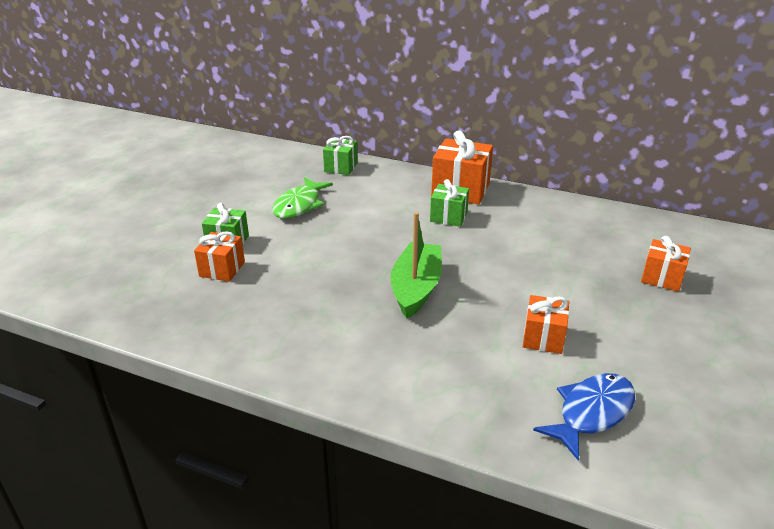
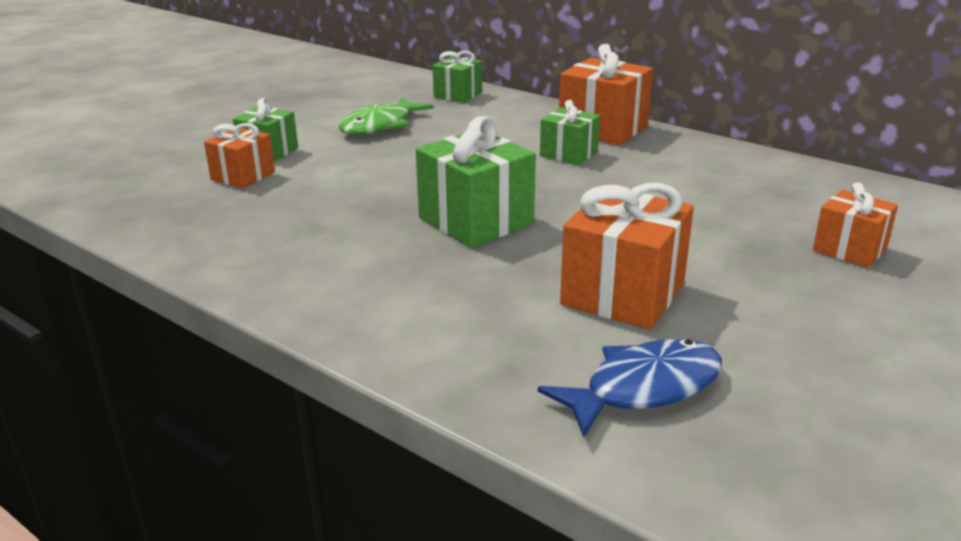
camera: 15 degrees right, 5 degrees down
green boat [391,212,442,319] -> green gift [416,116,536,248]
orange gift [523,295,569,354] -> orange gift [560,183,694,330], size x1.65

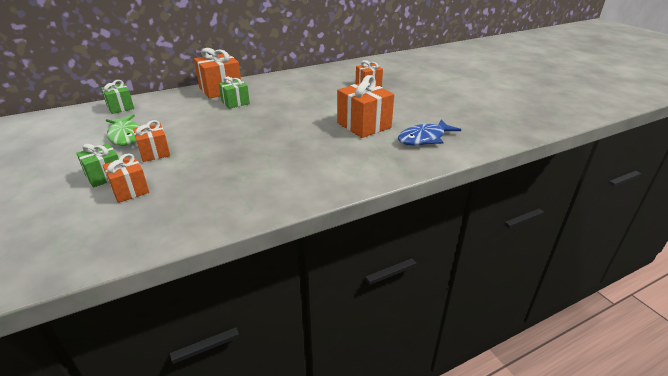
camera: 65 degrees left, 5 degrees up
green gift [416,116,536,248] -> none
blue fish [538,339,722,437] -> blue fish turned 120 degrees counterclockwise [398,119,461,146]
none -> orange gift [133,120,170,162]

